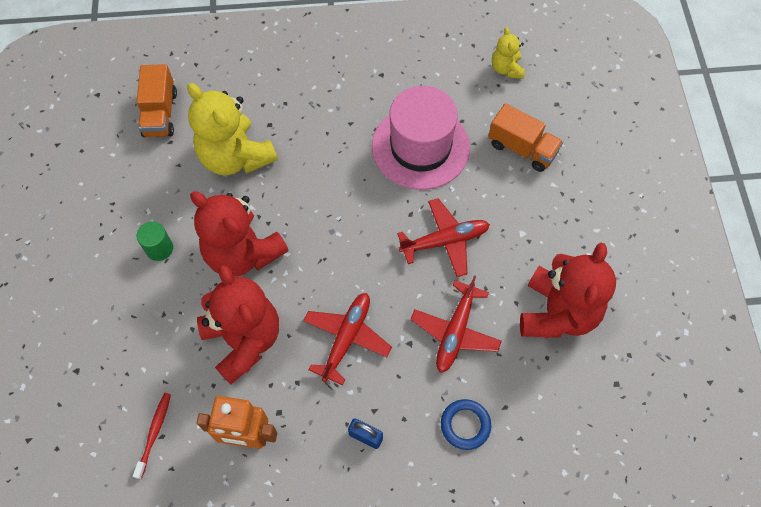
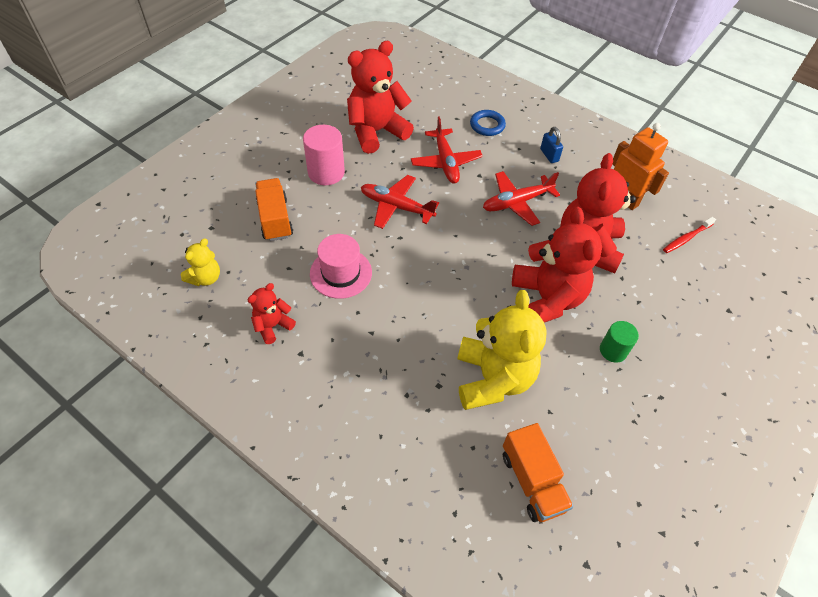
camera: 140 degrees left, 10 degrees down
orange truck [137,64,177,137] -> orange truck turned 120 degrees clockwise [503,423,574,522]
pink hat [372,86,470,190] -> pink hat [310,234,372,299], size x0.63
red plane [411,275,502,373] -> red plane turned 105 degrees clockwise [411,116,483,183]
none -> red teddy bear [248,283,296,344]
none -> pink cylinder [303,125,345,185]

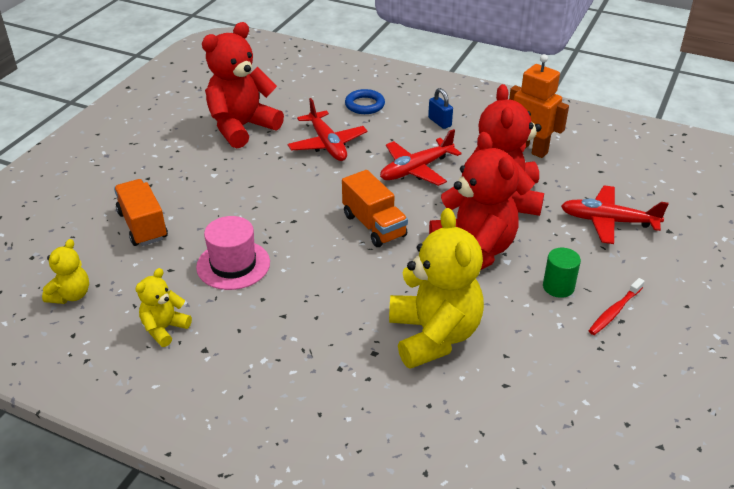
camera: 10 degrees left, 15 degrees down
red teddy bear [248,283,296,344] -> yellow teddy bear [136,268,192,347]
pink cylinder [303,125,345,185] -> none
red plane [361,175,439,229] -> red plane moved to [561,185,668,244]
orange truck [503,423,574,522] -> orange truck moved to [342,170,408,247]
red toothbrush [663,217,716,253] -> red toothbrush moved to [588,278,644,335]

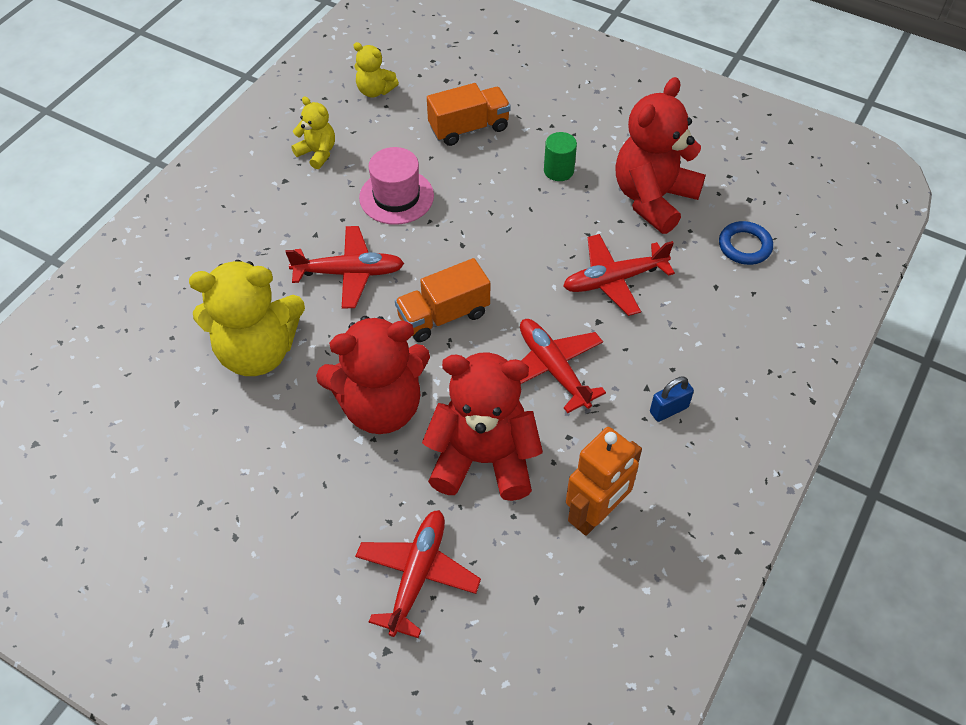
camera: 95 degrees right, 15 degrees up
red teddy bear [202,22,284,148] -> red teddy bear turned 105 degrees counterclockwise [615,77,705,234]
blue ring [345,89,385,114] -> blue ring moved to [719,221,773,265]
green cylinder [543,248,581,298] -> green cylinder moved to [544,132,577,181]
red toothbrush [588,278,644,335] -> none
none -> red plane [285,226,404,309]

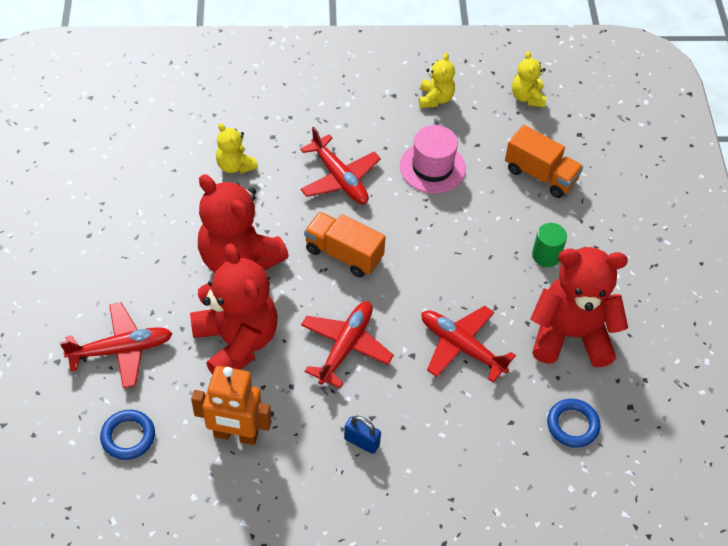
camera: 55 degrees right, 0 degrees up
yellow teddy bear [189,260,305,376] -> yellow teddy bear [216,123,258,174], size x0.50
none -> blue ring [100,410,155,460]

